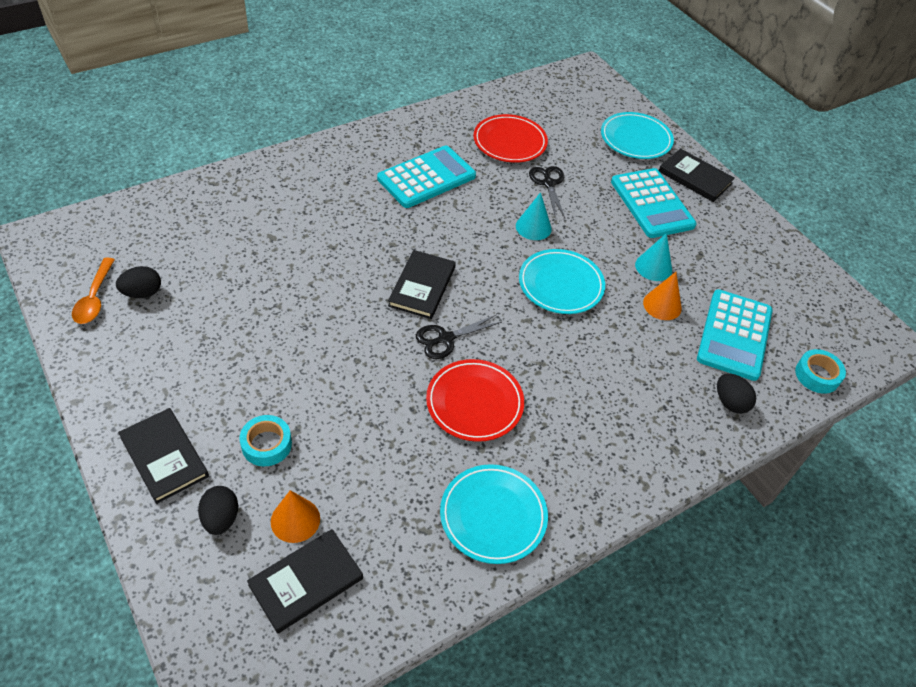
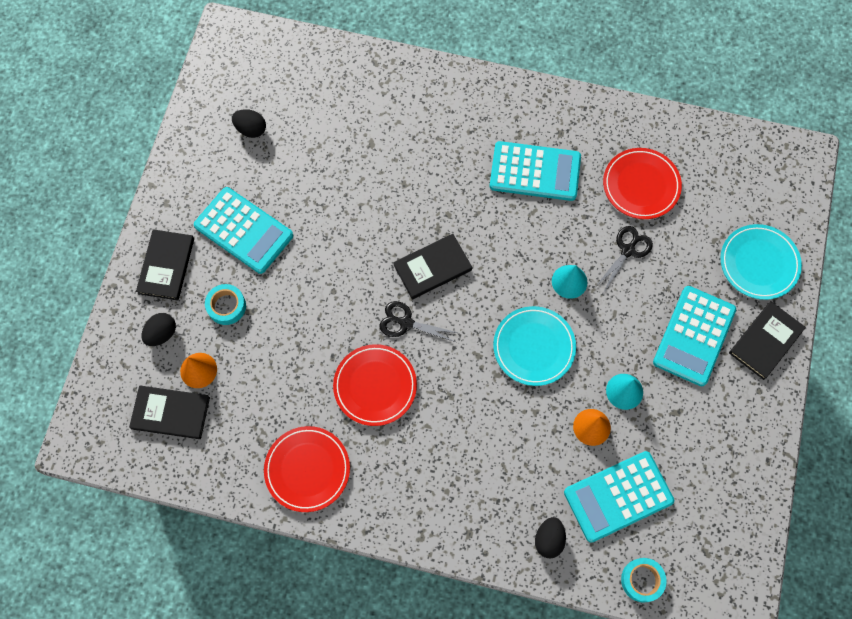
camera: 50 degrees right, 20 degrees up
orange spoon [72,258,115,324] -> none
turquoise plate [440,464,548,564] -> red plate [264,426,350,512]
black book [659,148,735,202] -> black book turned 45 degrees clockwise [729,301,806,380]
none -> turquoise calculator [194,187,293,274]

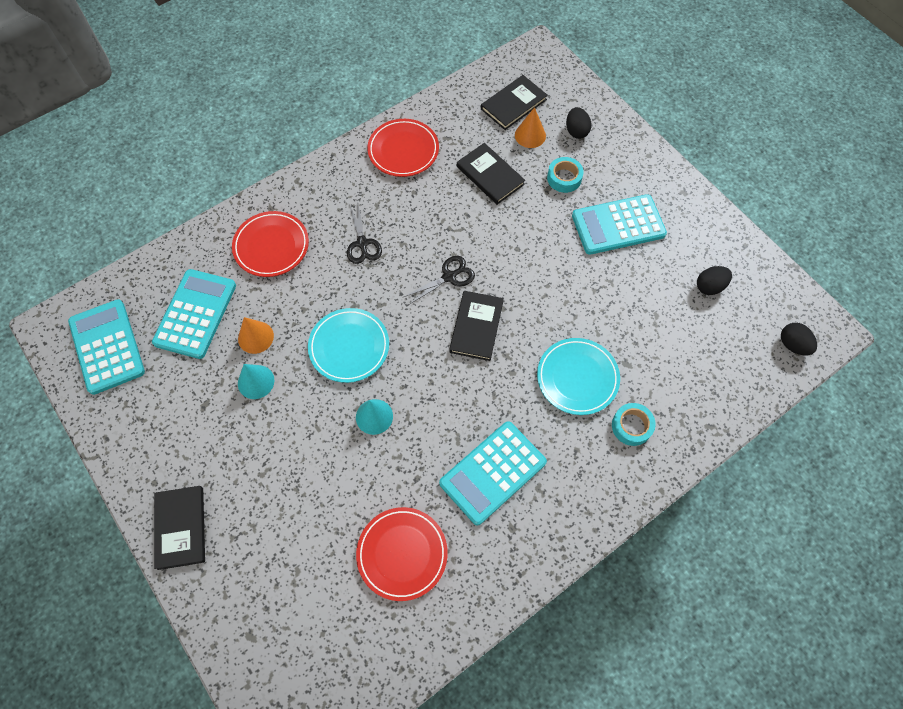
camera: 130 degrees right, 5 degrees down
black book [136,229,194,301] -> black book moved to [457,143,525,205]
red plate [333,344,417,426] -> red plate moved to [232,211,309,277]
black egg [535,517,566,558] -> black egg moved to [781,323,817,355]
black scissors [596,226,653,292] -> black scissors moved to [347,205,382,264]
turquoise tape [621,558,667,602] -> turquoise tape moved to [612,403,656,446]
turquoise calculator [653,286,736,386] -> turquoise calculator moved to [68,299,145,395]
turquoise plate [721,224,802,300] -> turquoise plate moved to [537,338,620,415]

